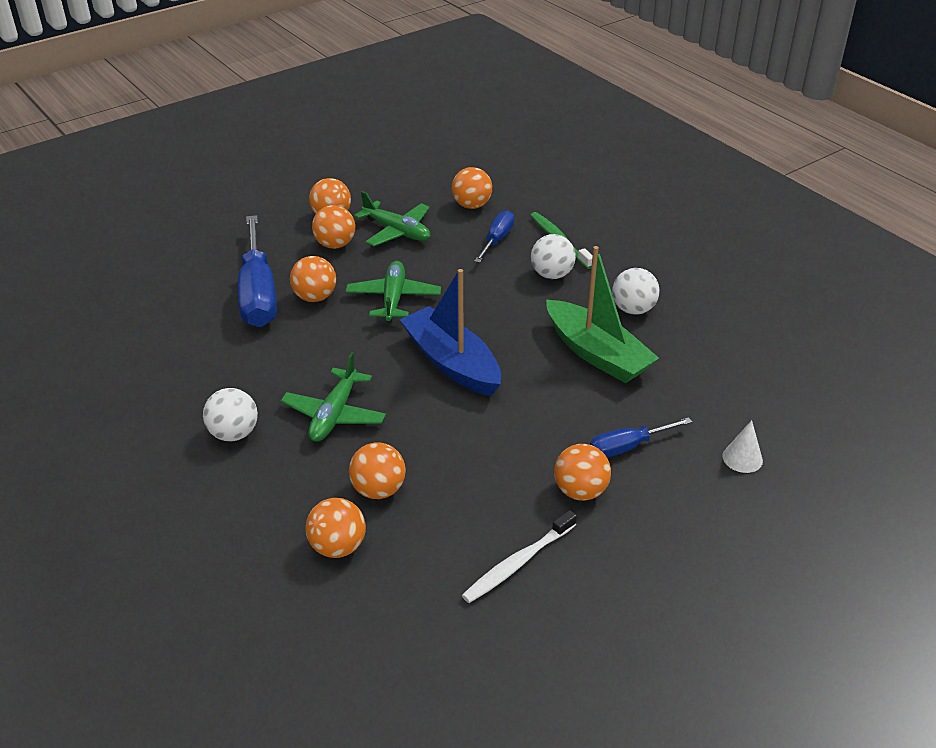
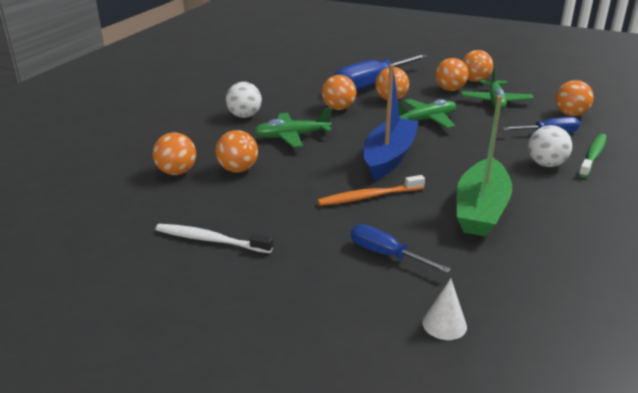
camera: 60 degrees right, 10 degrees down
orange ball [554,444,611,501] -> orange ball moved to [322,75,356,110]
white ball [612,268,660,315] -> none
none -> orange toothbrush [317,175,425,206]

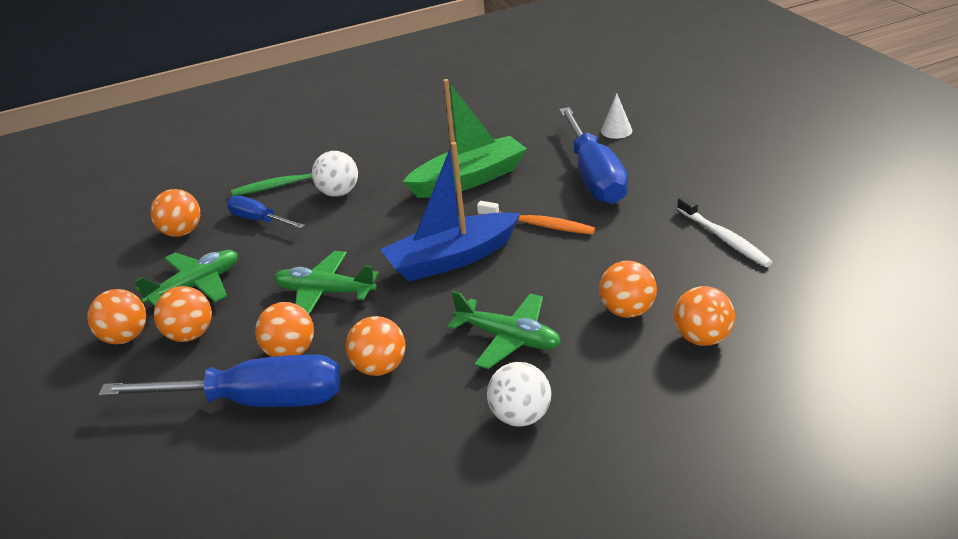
camera: 135 degrees left, 5 degrees up
blue screwdriver [351,224,451,273] -> blue screwdriver [559,107,628,204], size x1.90

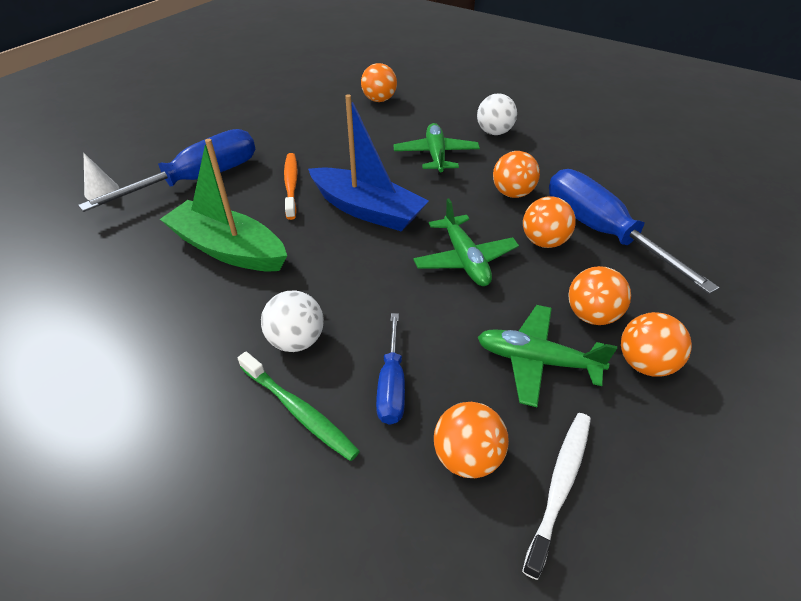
camera: 125 degrees left, 10 degrees up
orange ball [599,261,657,318] -> none
white toothbrush [677,196,773,267] -> white toothbrush moved to [522,413,591,580]

